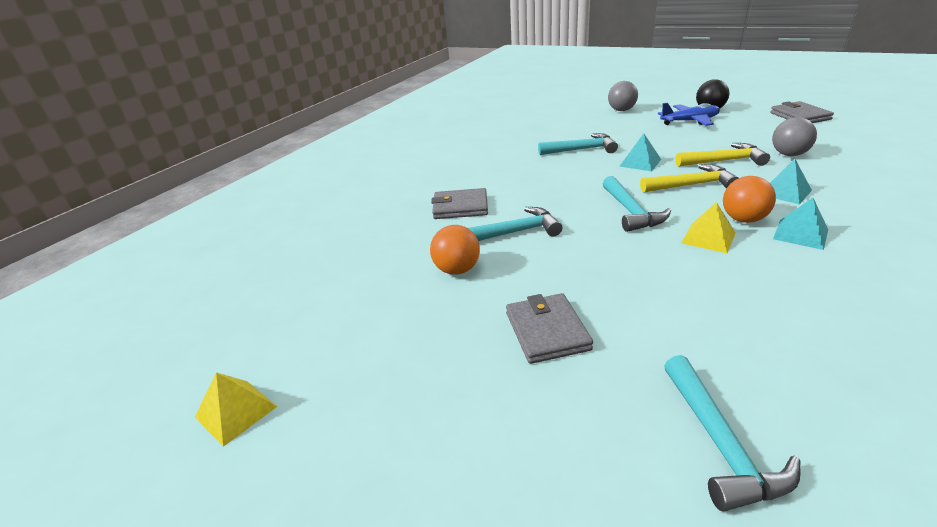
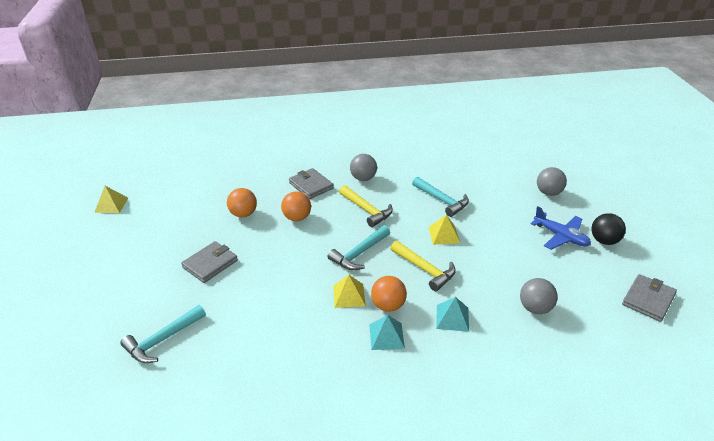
camera: 50 degrees right, 5 degrees up
turquoise hammer [468,207,562,241] -> orange ball [281,191,311,221]
turquoise pyramid [620,133,661,171] -> yellow pyramid [428,215,460,245]
yellow hammer [675,143,770,167] -> yellow hammer moved to [339,185,393,227]
none -> grey ball [350,154,377,181]

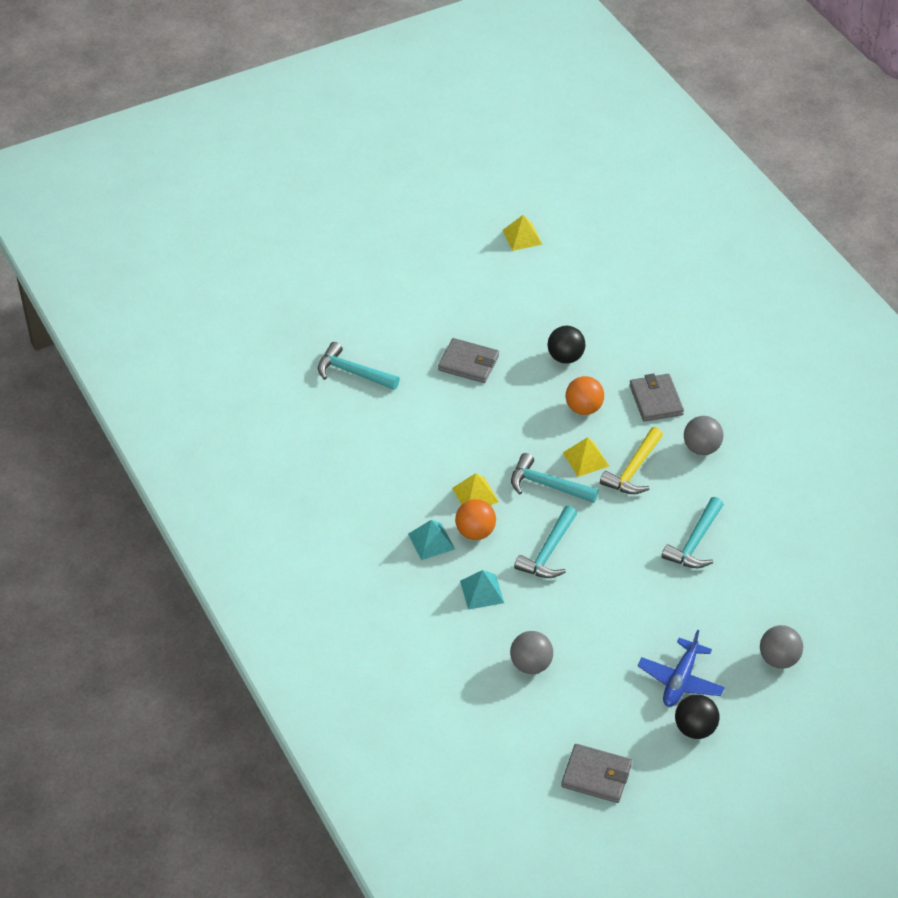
camera: 70 degrees right, 10 degrees up
orange ball [227,188,257,217] -> black ball [547,326,586,364]
grey wallet [289,168,334,199] -> grey wallet turned 45 degrees counterclockwise [629,374,684,422]
yellow hammer [390,241,456,291] -> turquoise hammer [514,506,577,578]
yellow pyramid [428,215,460,245] -> yellow pyramid moved to [563,437,609,477]

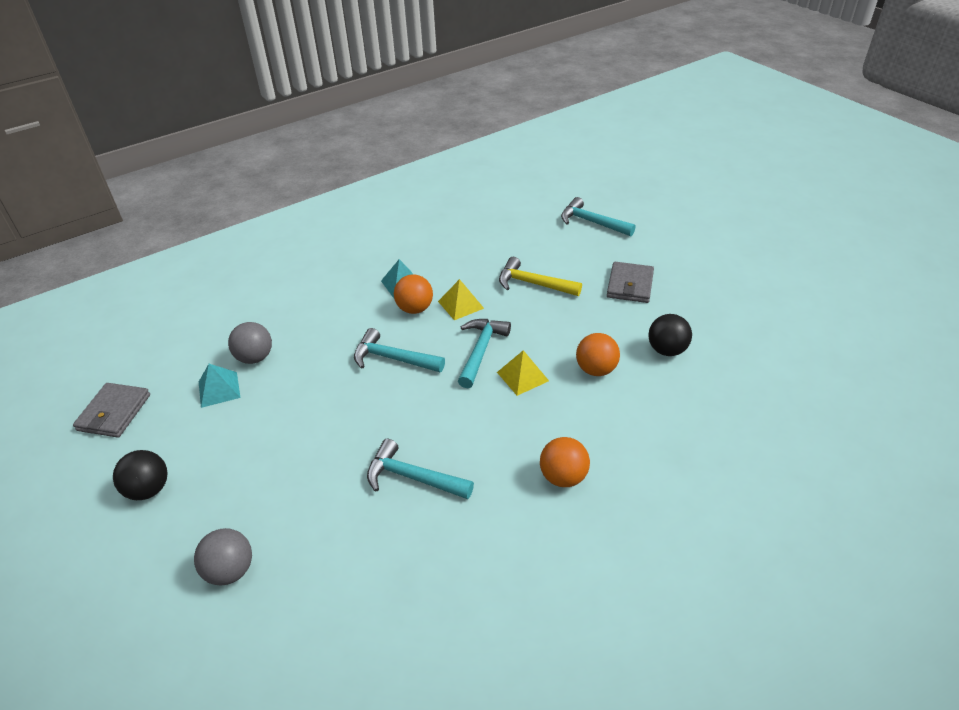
camera: 85 degrees right, 5 degrees down
turquoise hammer [318,342,400,390] -> turquoise hammer turned 75 degrees counterclockwise [561,197,636,236]
turquoise pyramid [460,570,504,610] -> turquoise pyramid moved to [199,364,241,408]
yellow pyramid [503,215,543,251] -> none
yellow hammer [600,427,663,494] -> yellow hammer moved to [499,257,582,296]
grey wallet [629,374,684,422] -> none
blue plane [638,630,725,707] -> none
grey ball [684,416,723,455] -> orange ball [540,437,590,487]

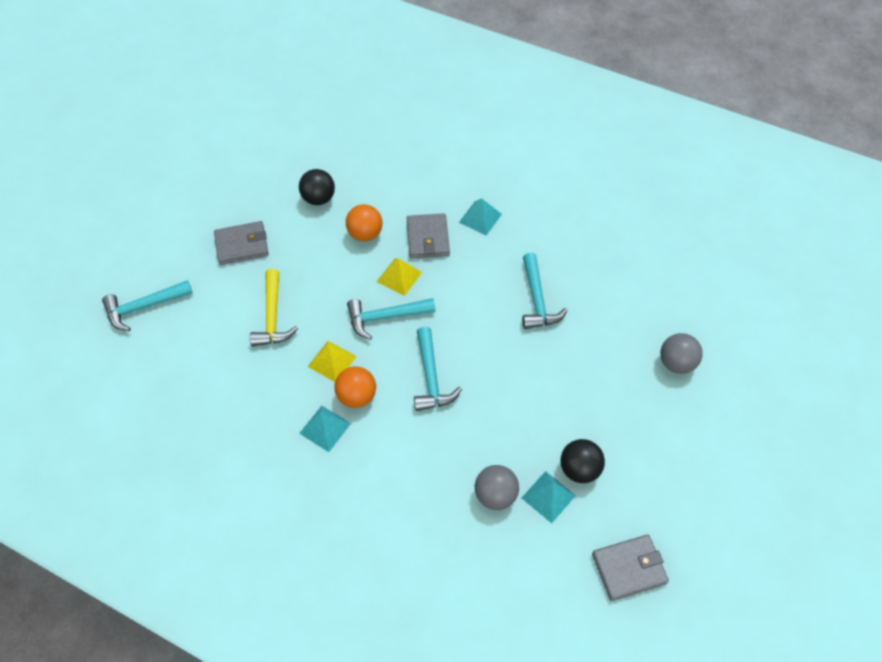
camera: 120 degrees left, 15 degrees up
black ball [113,450,168,500] -> black ball moved to [560,439,605,483]
orange ball [540,437,590,487] -> turquoise pyramid [459,198,502,236]
turquoise hammer [561,197,636,236] -> turquoise hammer turned 60 degrees clockwise [102,280,193,331]
none -> grey wallet [407,213,450,259]

